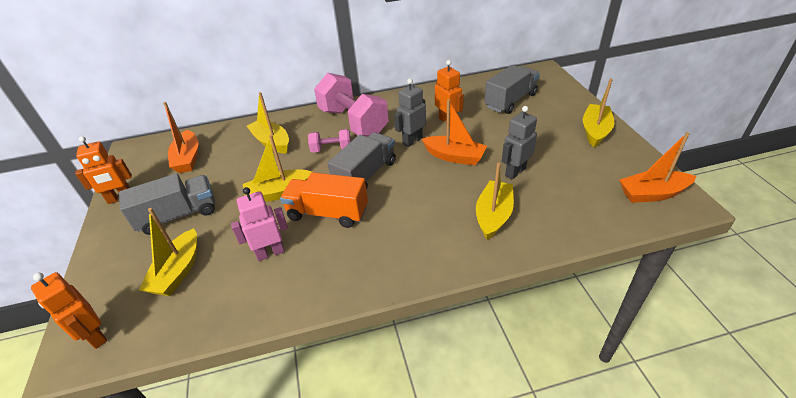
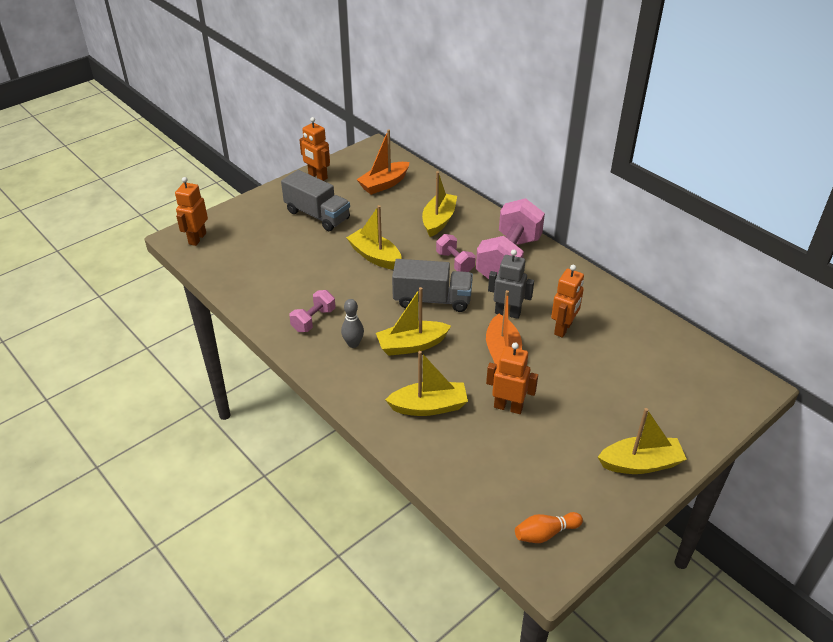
camera: 60 degrees right, 0 degrees up
yellow boat [139,208,197,296] -> yellow boat moved to [376,287,451,356]
pink robot [231,187,288,261] -> none
orange truck [280,172,368,228] -> none
grey truck [484,65,540,114] -> none
grey robot [502,106,537,180] -> orange robot [486,342,538,414]
orange boat [619,132,696,203] -> orange bowling pin [515,512,583,543]
none -> pink dumbbell [289,290,335,332]
none -> grey bowling pin [341,299,364,348]

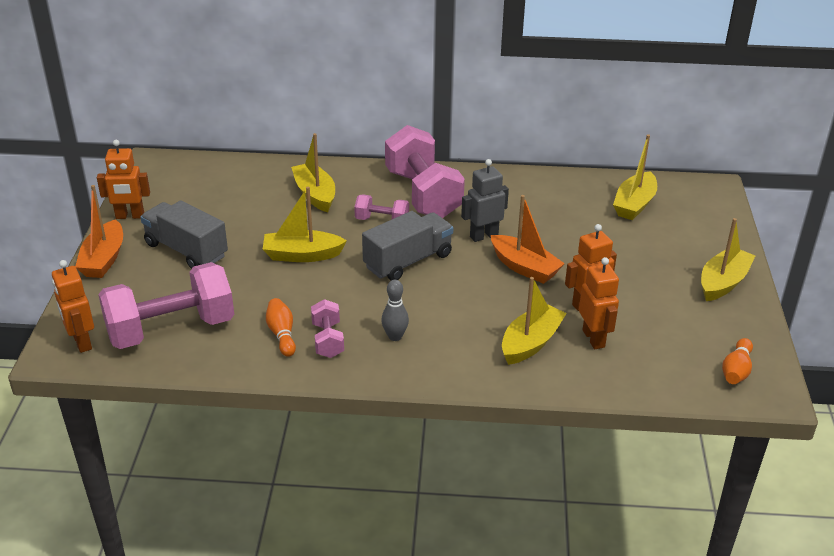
camera: 45 degrees left, 5 degrees down
grey truck [281,170,350,231] -> grey truck turned 135 degrees counterclockwise [140,200,228,269]
orange boat [356,129,409,195] -> orange boat moved to [75,185,123,278]
yellow boat [376,287,451,356] -> yellow boat moved to [613,134,657,220]
orange robot [551,265,584,338] -> orange robot moved to [579,257,619,349]
none -> pink dumbbell [98,262,234,349]
none -> orange bowling pin [266,298,296,357]

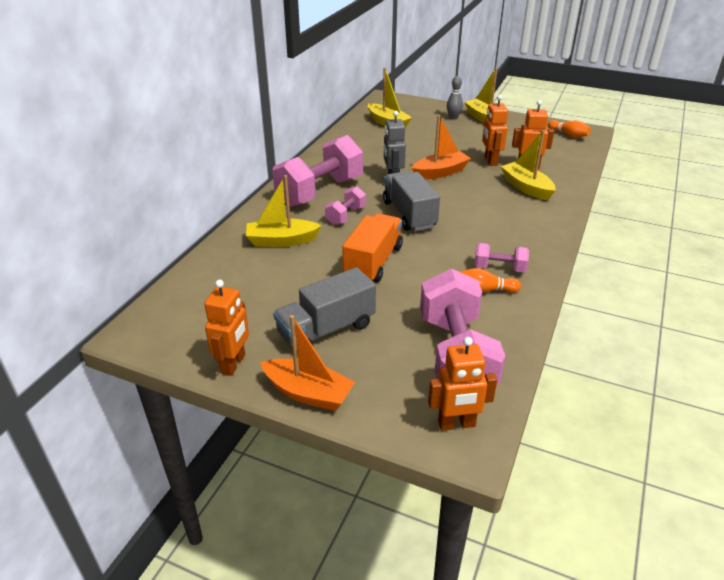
camera: 70 degrees left, 0 degrees up
yellow boat [263,187,347,262] -> orange truck [342,213,403,282]
grey bowling pin [381,280,409,341] -> grey bowling pin moved to [447,76,463,120]
pink dumbbell [385,125,465,218] -> pink dumbbell turned 45 degrees counterclockwise [272,135,363,207]

